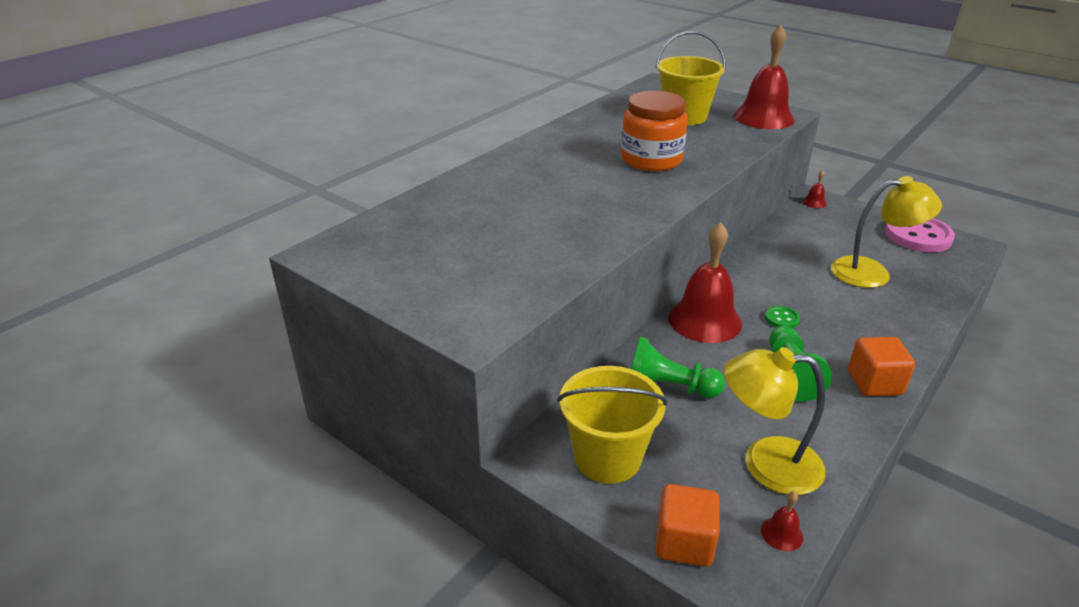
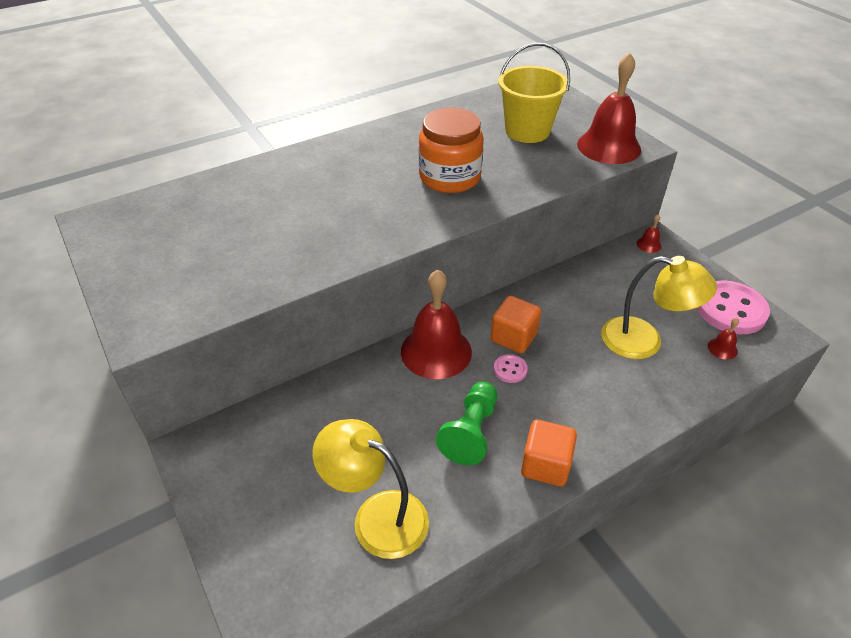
camera: 20 degrees right, 10 degrees up
yellow bucket [557,366,667,484] -> none
green pawn [631,337,725,398] -> none
orange cube [656,484,720,567] -> orange cube moved to [491,296,541,353]
red bell [761,492,803,551] -> red bell moved to [708,318,739,360]
green button [765,306,800,329] -> pink button [494,354,528,383]

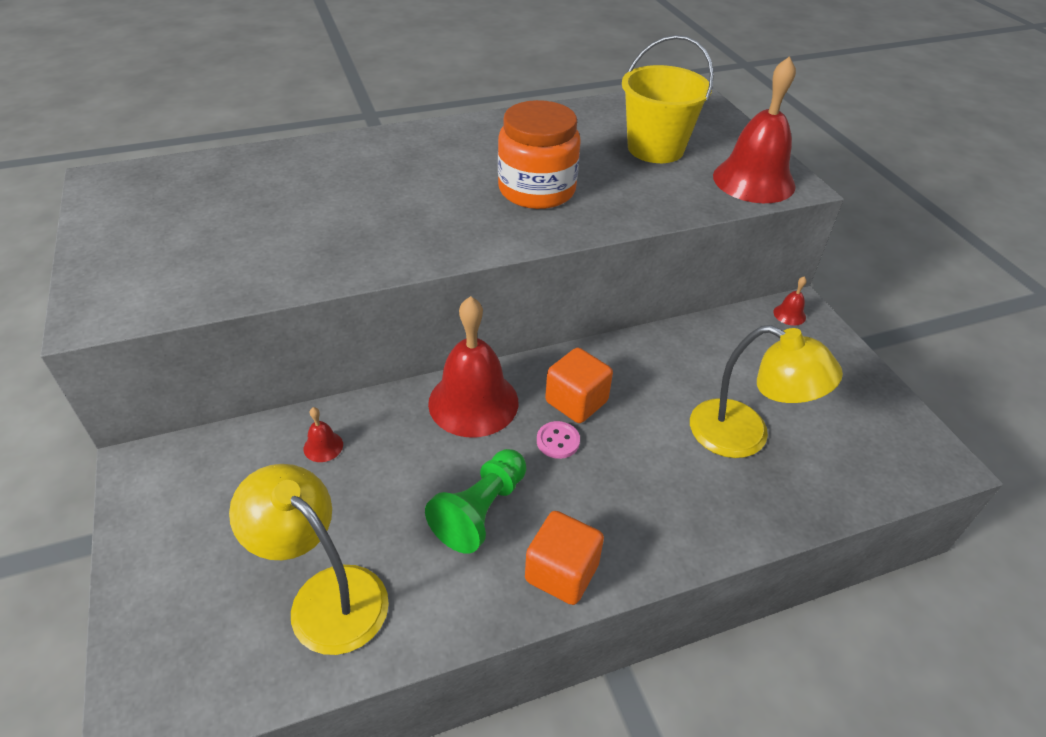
camera: 10 degrees right, 0 degrees up
pink button [697,280,770,334] -> none
red bell [708,318,739,360] -> red bell moved to [304,407,343,462]

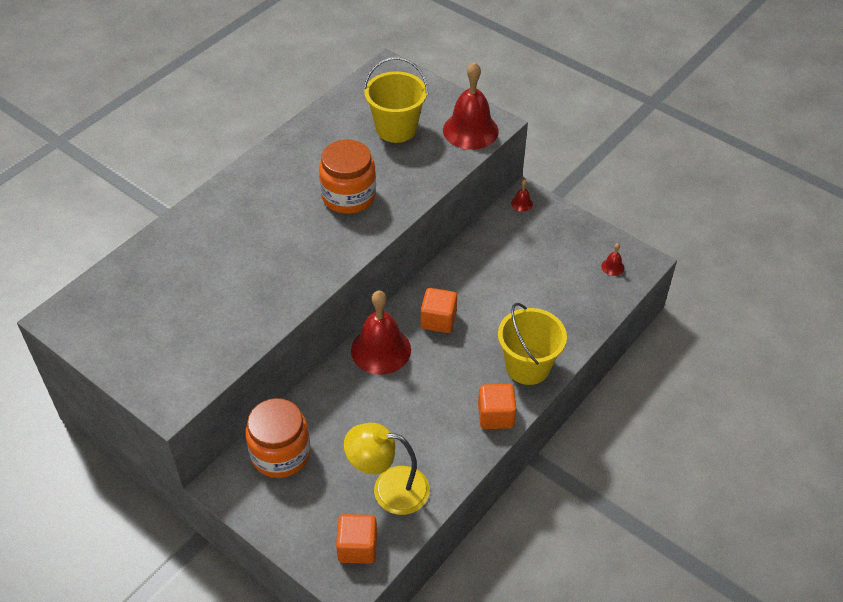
camera: 30 degrees left, 5 degrees up
red bell [304,407,343,462] -> red bell moved to [601,243,624,276]
green pawn [425,449,526,554] -> none
pink button [537,421,580,459] -> none
yellow lamp [690,325,843,458] -> none
none -> orange jar [245,398,311,478]
none -> orange cube [336,514,377,564]
none -> yellow bucket [498,303,567,385]

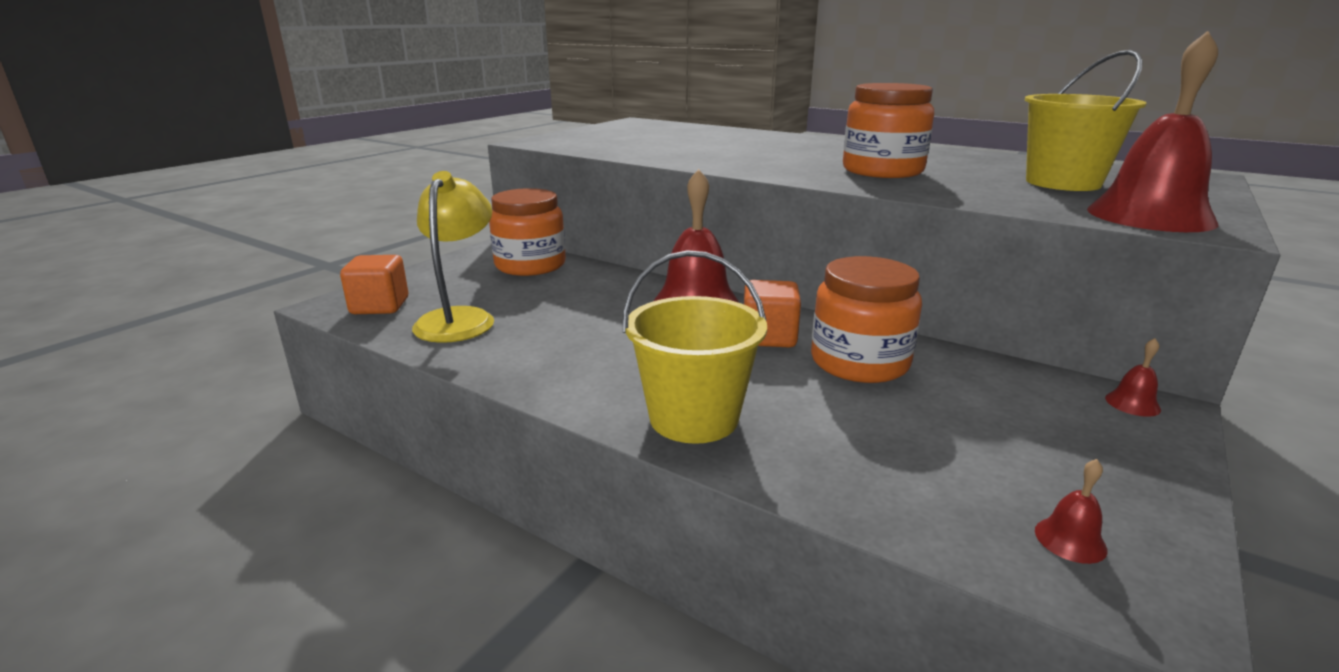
camera: 85 degrees right, 25 degrees down
orange cube [478,384,517,429] -> none
none -> orange jar [811,256,922,383]

